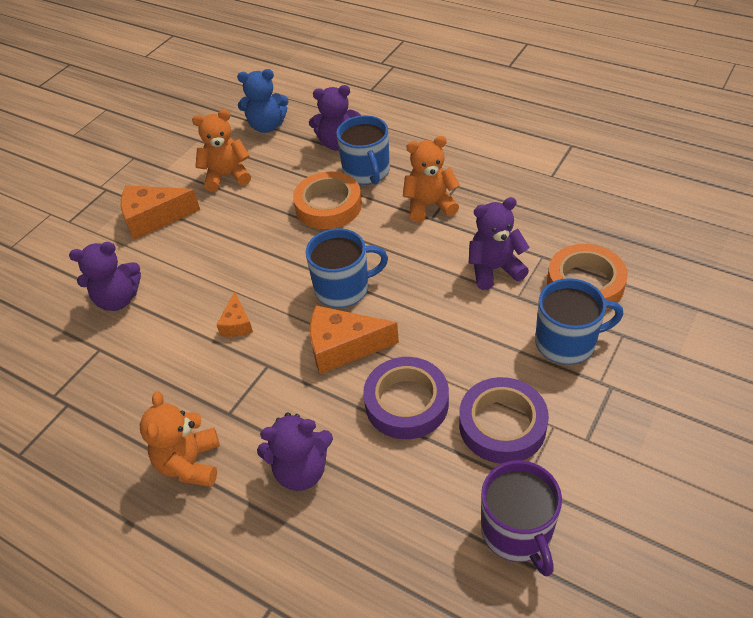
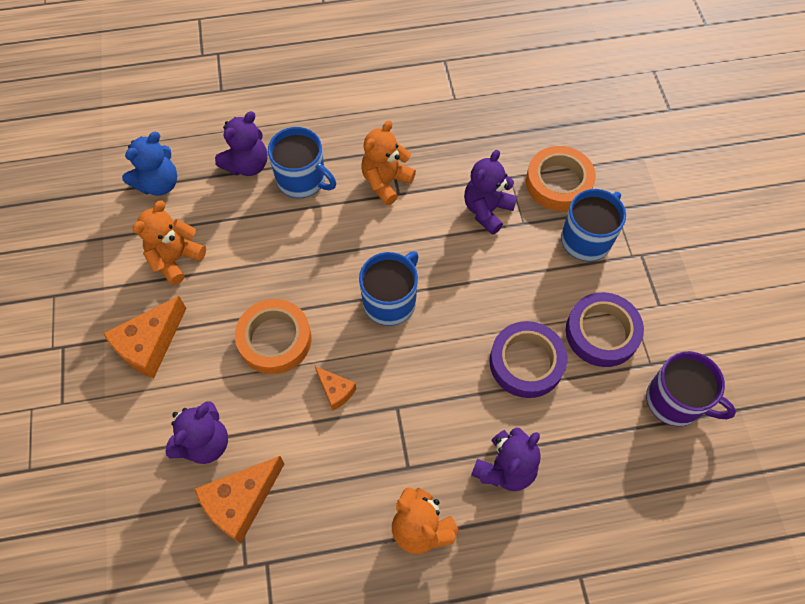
camera: 45 degrees left, 15 degrees up
orange tape [293,172,362,229] -> orange tape moved to [235,299,312,374]
orange cheese [310,305,399,374] -> orange cheese moved to [194,456,284,543]

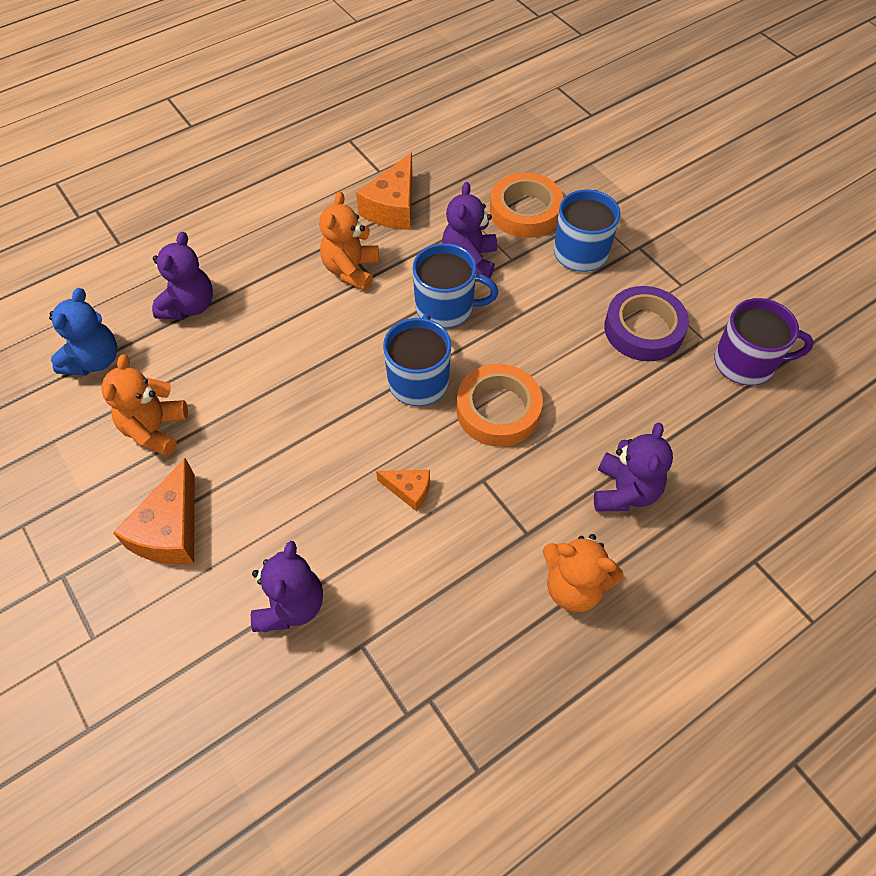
camera: 25 degrees left, 5 degrees down
orange cheese [194,456,284,543] -> orange cheese moved to [356,153,413,230]
orange tape [235,299,312,374] -> orange tape moved to [457,364,543,447]
blue mug [268,127,336,198] -> blue mug moved to [413,243,498,328]
purple tape [490,321,567,398] -> none

